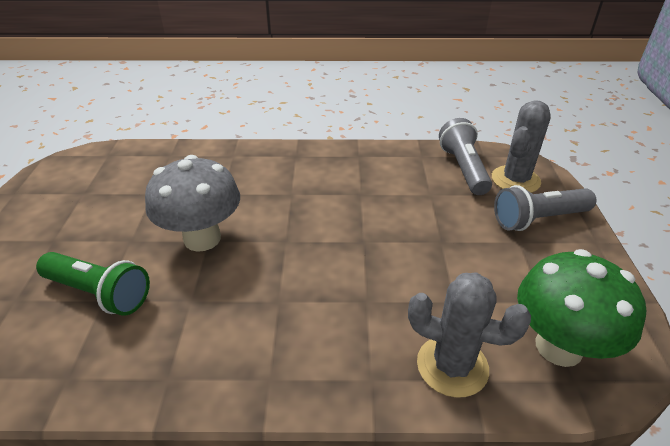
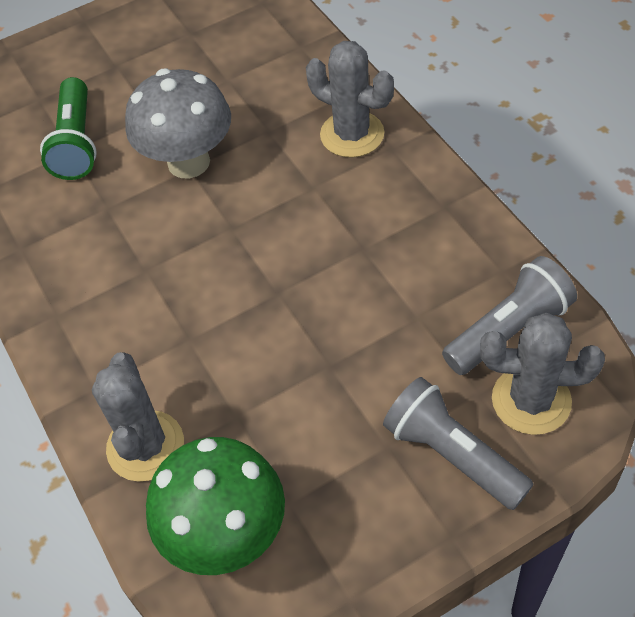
camera: 65 degrees right, 15 degrees up
none -> grey cactus [306,41,394,158]

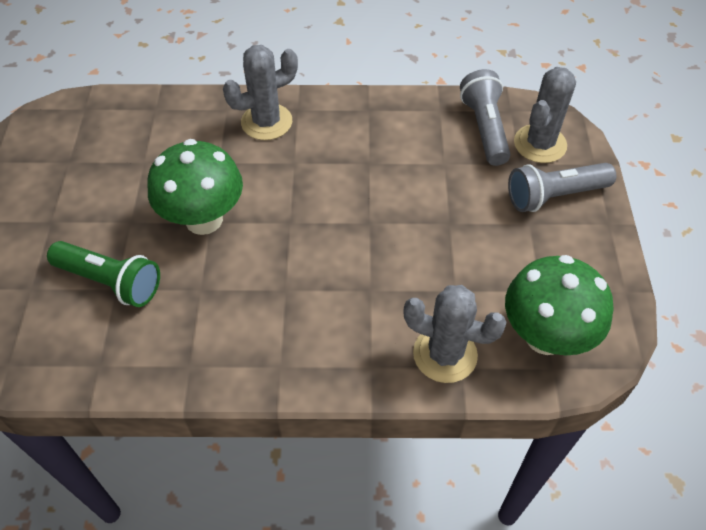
camera: 65 degrees left, 0 degrees up
grey mushroom [125,68,231,178] -> green mushroom [147,139,243,235]

